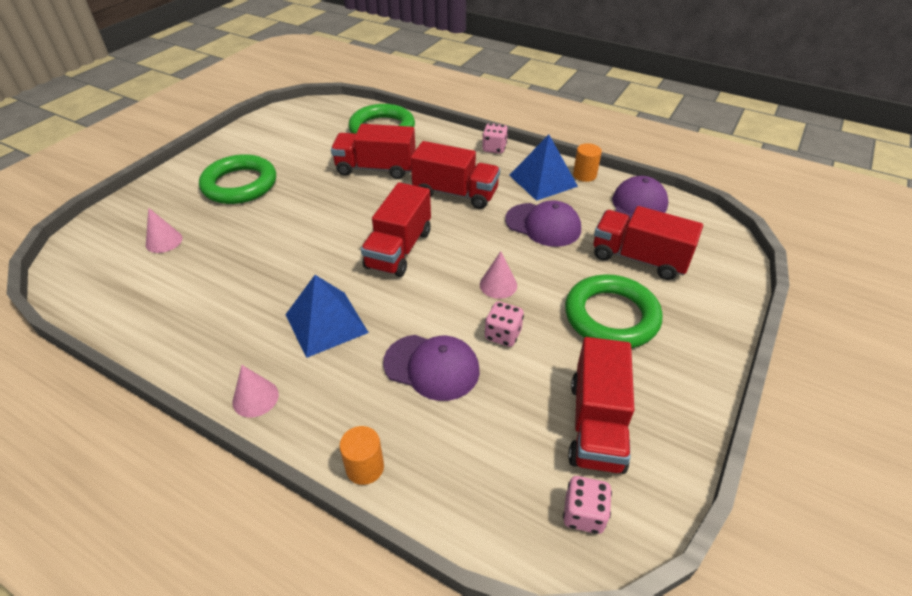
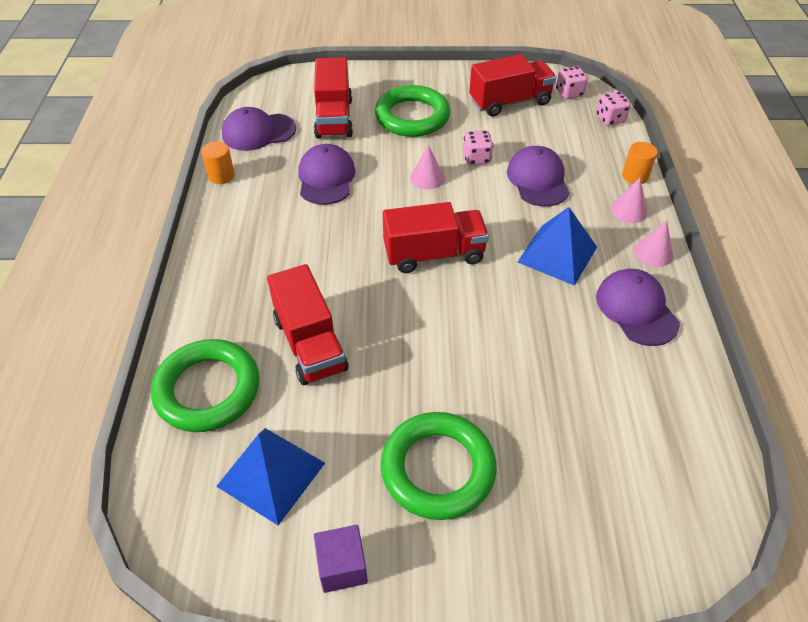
camera: 120 degrees left, 5 degrees up
pink cone [146,208,182,253] -> pink cone moved to [611,178,647,223]
red truck [411,141,500,209] -> none
pink dice [482,123,508,154] -> pink dice moved to [596,91,631,126]
blue pyramid [509,135,578,201] -> blue pyramid moved to [216,428,325,525]
none -> purple cube [314,525,368,593]
none -> purple cap [596,269,680,346]

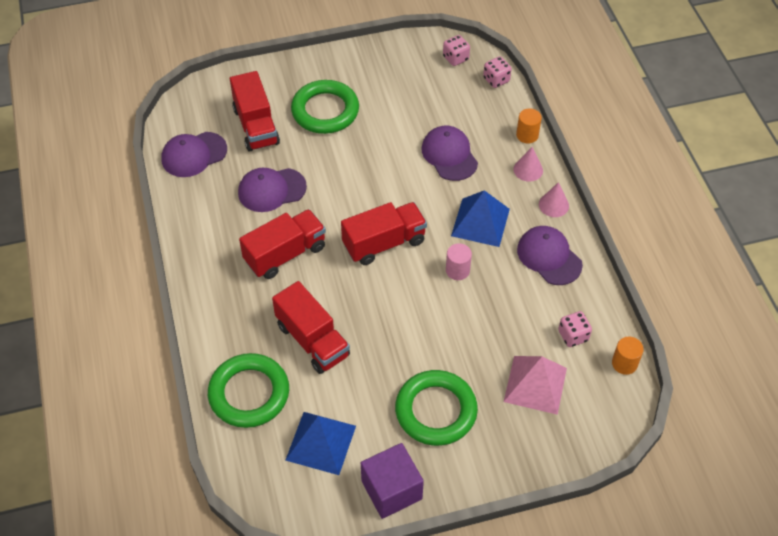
camera: 15 degrees left, 5 degrees up
orange cylinder [201,141,235,184] -> orange cylinder moved to [612,336,644,375]
purple cap [298,144,356,205] -> purple cap turned 90 degrees counterclockwise [238,168,307,212]
purple cube [314,525,368,593] -> purple cube [361,443,424,519], size x1.53
pink cone [410,145,445,190] -> none
pink dice [463,130,494,165] -> pink dice moved to [558,311,592,347]
red truck [469,54,556,117] -> red truck moved to [239,209,326,279]
none -> pink cylinder [446,243,472,280]
none -> pink pyramid [504,356,567,415]

